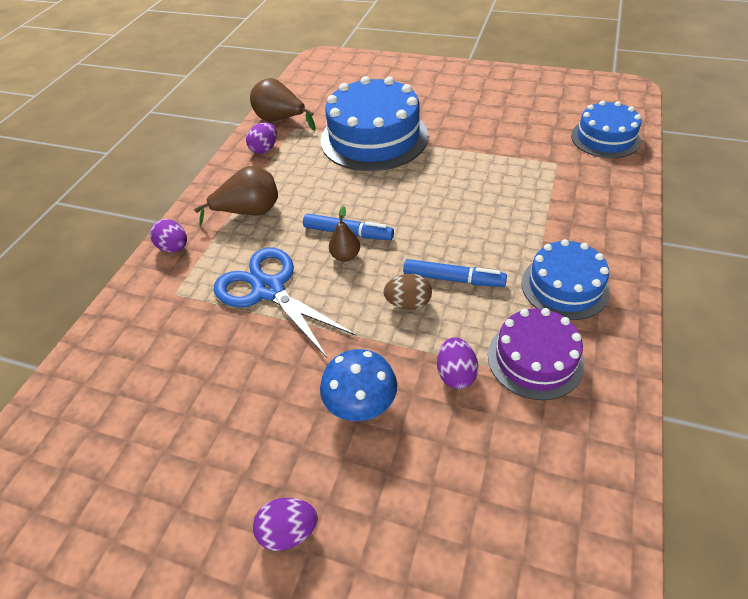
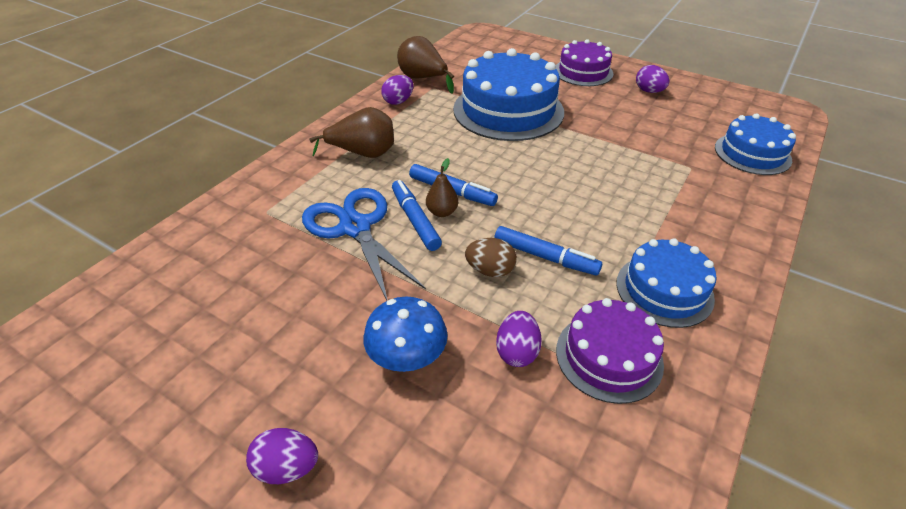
camera: 10 degrees right, 5 degrees down
purple egg [150,219,187,252] -> purple egg moved to [636,65,669,93]
none -> blue marker [392,180,442,251]
none -> purple cake [556,39,613,86]

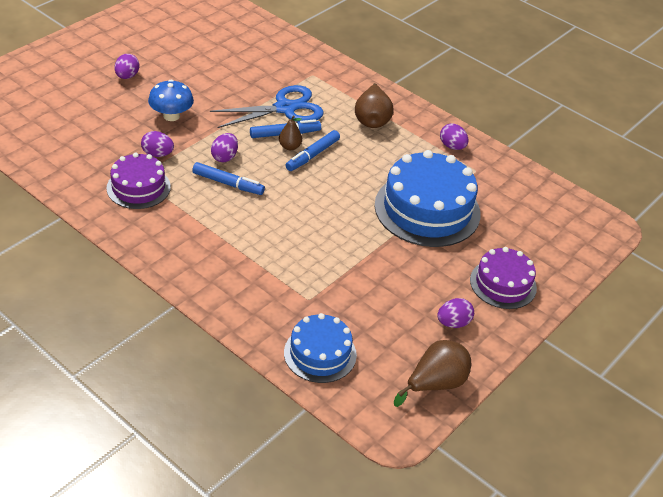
camera: 95 degrees right, 0 degrees up
brown pear [397,36,454,94] -> brown pear moved to [394,340,471,407]
brown egg [465,238,517,277] -> purple egg [211,133,238,162]
blue marker [494,226,602,275] -> blue marker turned 105 degrees counterclockwise [192,162,265,195]
blue cake [616,238,717,328] -> none

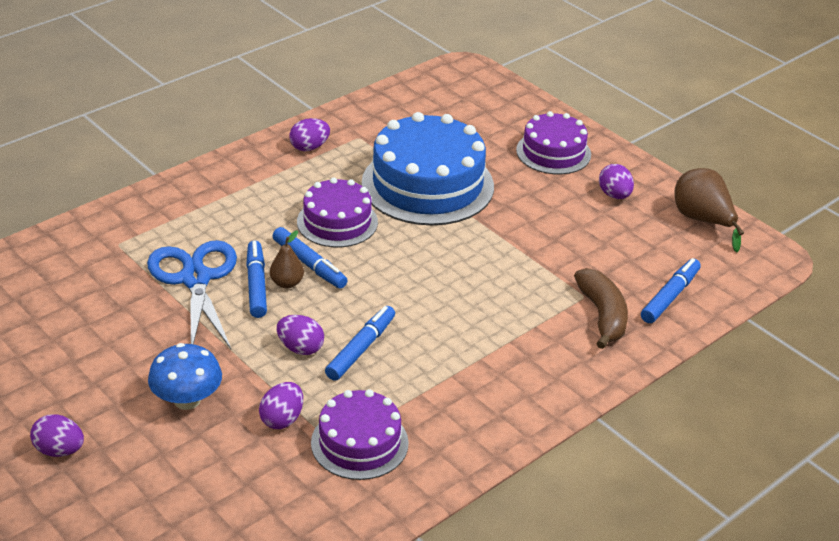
camera: 80 degrees left, 5 degrees down
blue cake [284,313,357,383] -> blue marker [641,258,701,323]
brown pear [355,83,393,128] -> none
none -> purple cake [297,177,378,247]
none -> brown banana [574,268,628,349]

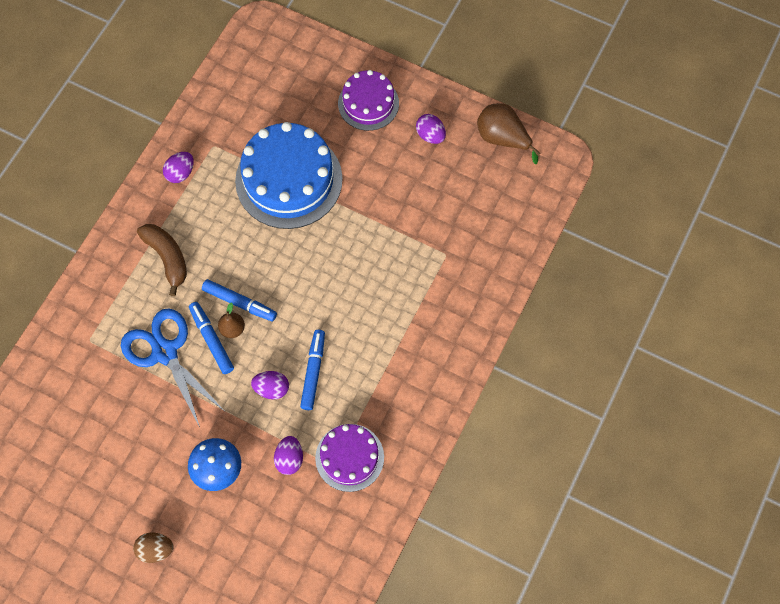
camera: 20 degrees left, 30 degrees up
purple egg [30,414,84,457] -> brown egg [133,532,174,563]
purple cake [297,177,378,247] -> none
brown banana [574,268,628,349] -> brown banana moved to [137,224,187,296]
blue marker [641,258,701,323] -> none

